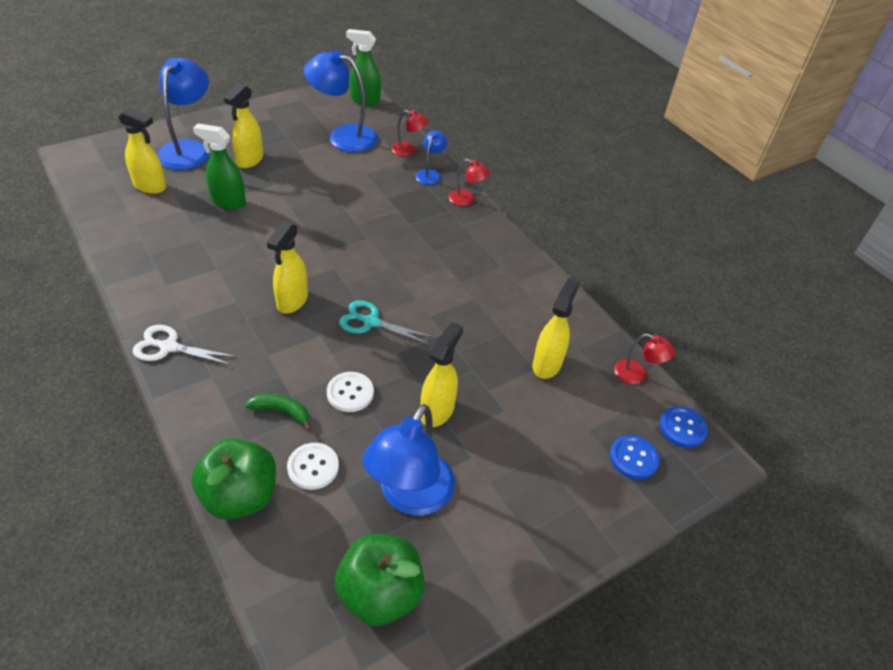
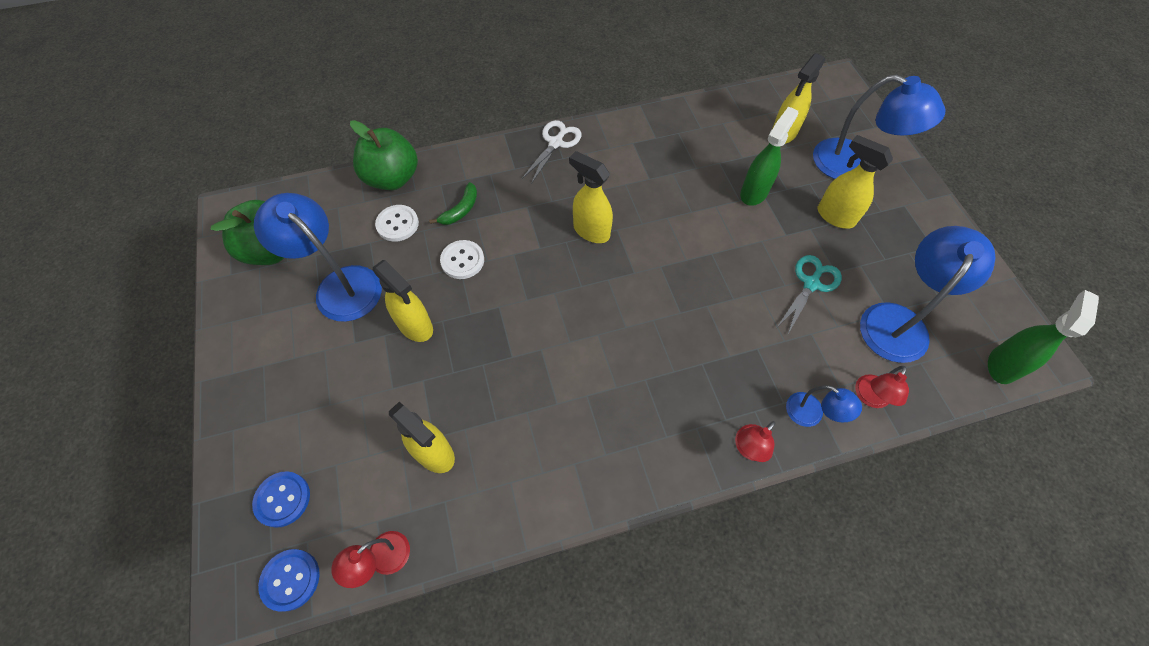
camera: 110 degrees right, 15 degrees up
turquoise scissors [339,300,434,345] -> turquoise scissors moved to [777,255,842,334]

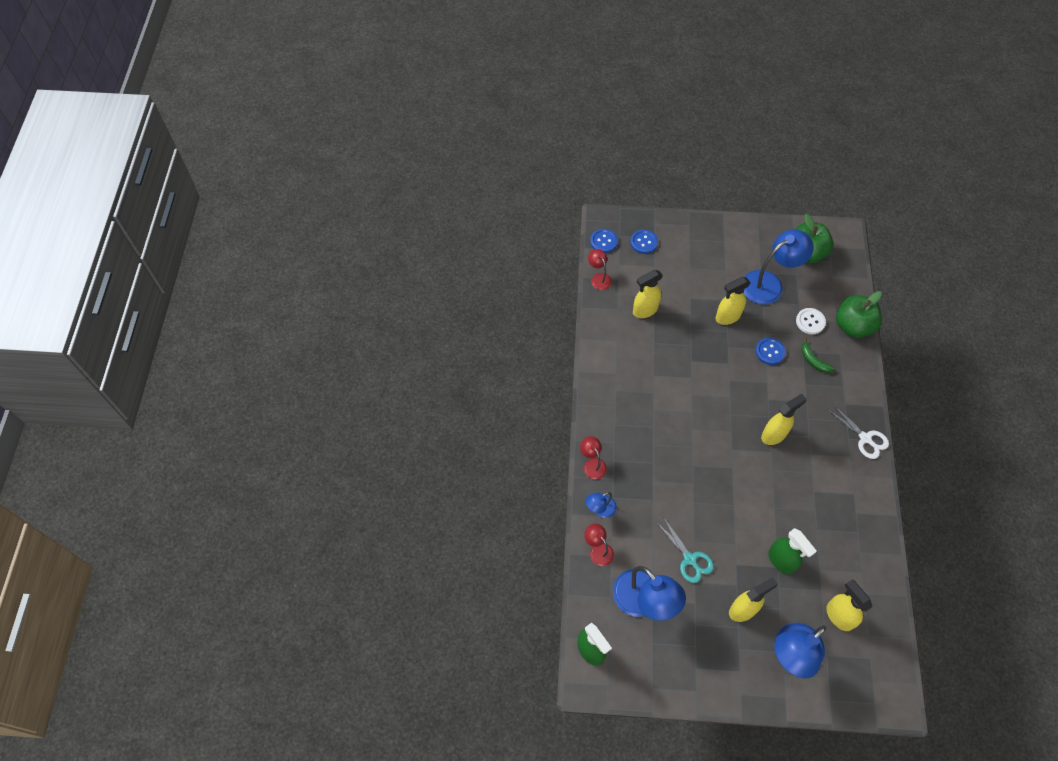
camera: 110 degrees right, 0 degrees up
white button [440,240,484,279] -> blue button [755,338,786,365]

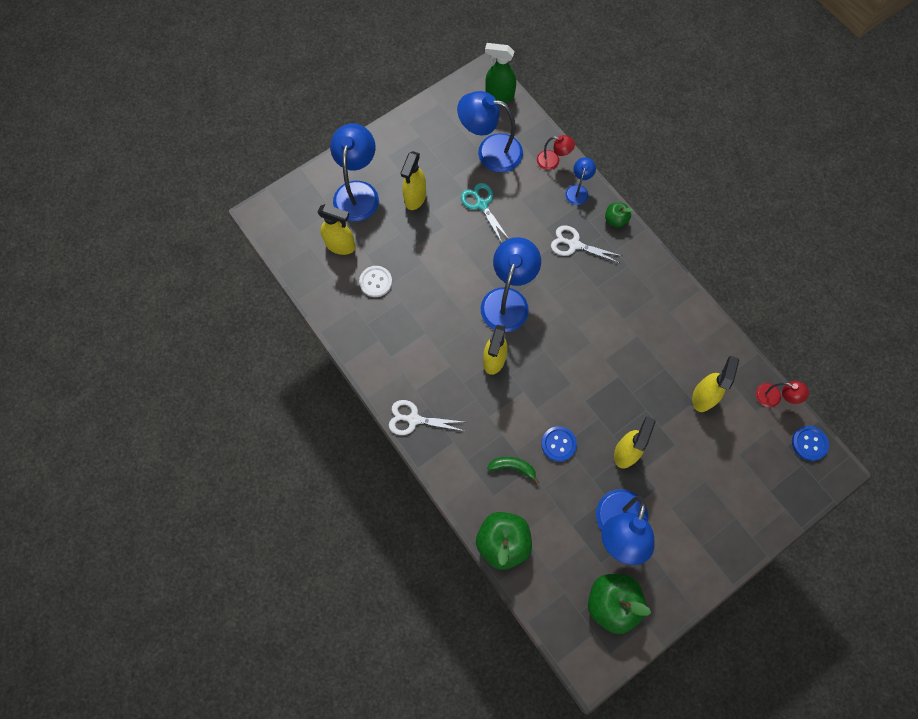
camera: 140 degrees right, 10 degrees up
red lamp [580,436,607,479] -> green apple [605,202,633,228]
blue button [630,230,658,254] -> none
turquoise scissors [656,517,714,583] -> turquoise scissors turned 45 degrees clockwise [461,183,509,243]
green spray bottle [768,528,817,574] -> none
white button [796,308,826,334] -> white button moved to [359,266,392,297]
none -> blue lamp [481,237,541,332]
none -> white scissors [551,225,622,263]

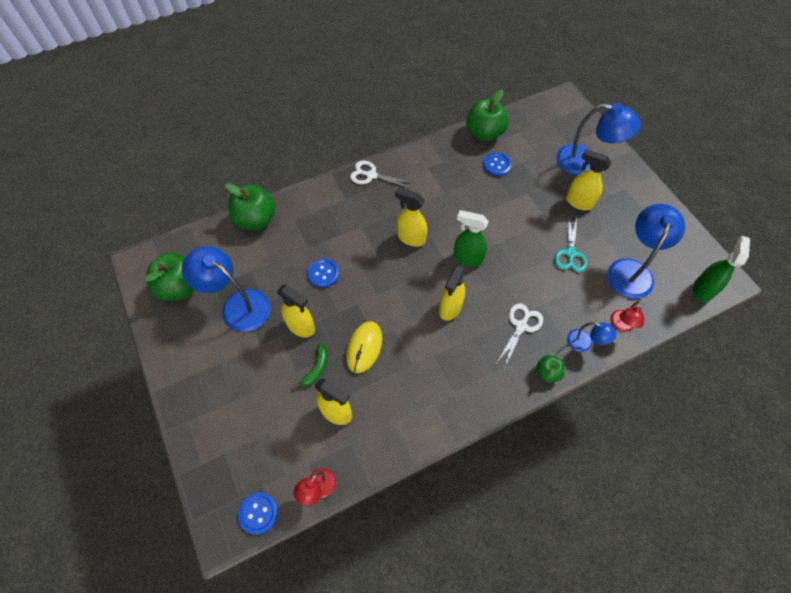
camera: 100 degrees right, 10 degrees down
yellow spray bottle [317,204,356,255] -> yellow spray bottle moved to [439,263,467,321]
white button [359,266,392,297] -> blue button [483,152,512,176]
white scissors [389,400,464,435] -> white scissors turned 90 degrees counterclockwise [350,161,414,189]
turquoise scissors [461,183,509,243] -> turquoise scissors turned 120 degrees clockwise [554,215,587,272]
blue lamp [481,237,541,332] -> green spray bottle [453,210,489,267]
green banana [487,457,539,484] -> green banana moved to [294,343,328,388]
none -> yellow mouse [346,321,382,373]
none -> green apple [466,90,509,142]

